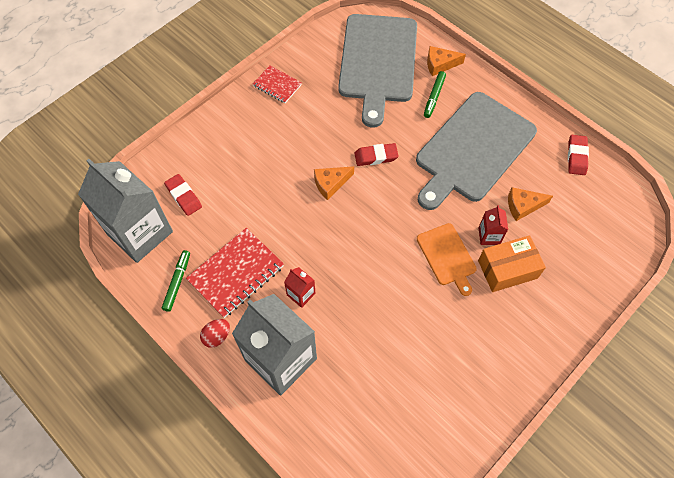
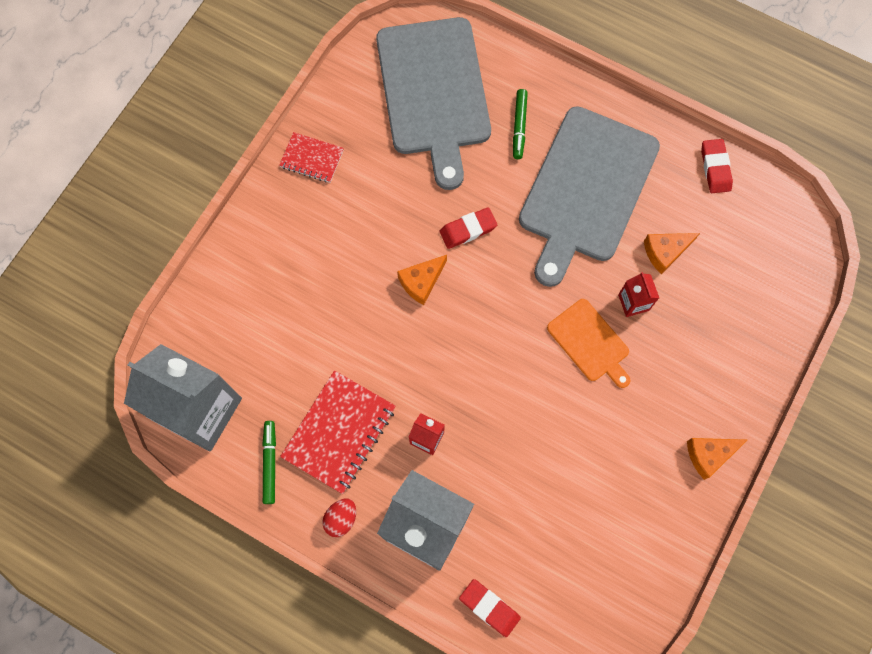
camera: 15 degrees left, 10 degrees up
red eraser [164,174,202,216] -> red eraser moved to [459,579,521,637]
orange cheese [427,46,466,76] -> orange cheese moved to [687,438,747,480]
orange box [478,235,546,292] -> none

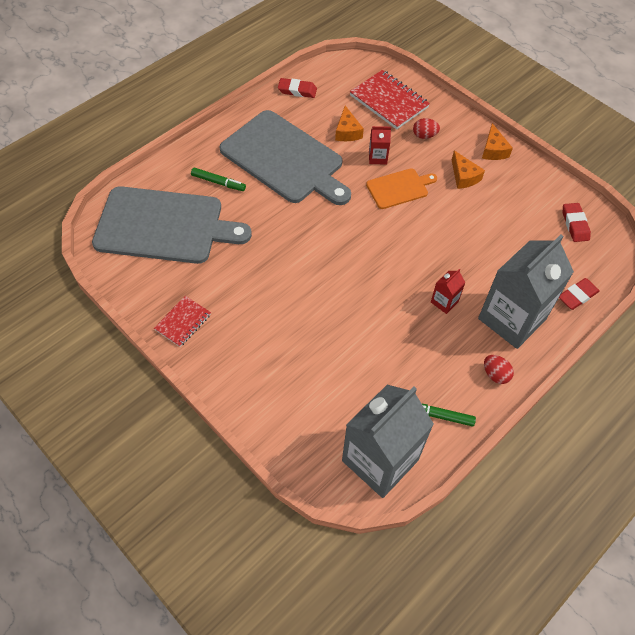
camera: 75 degrees left, 15 degrees down
red notebook [280,370,396,494] -> red notebook moved to [350,70,430,130]
orange cheese [397,255,447,305] -> orange cheese moved to [452,151,485,189]
red eraser [440,207,497,249] -> red eraser moved to [563,203,591,242]
none -> red egg [413,118,440,139]

